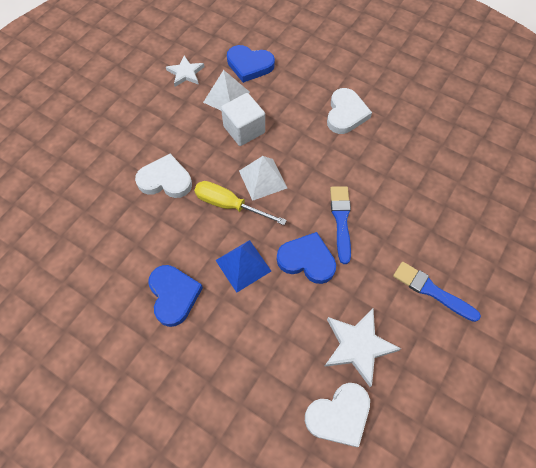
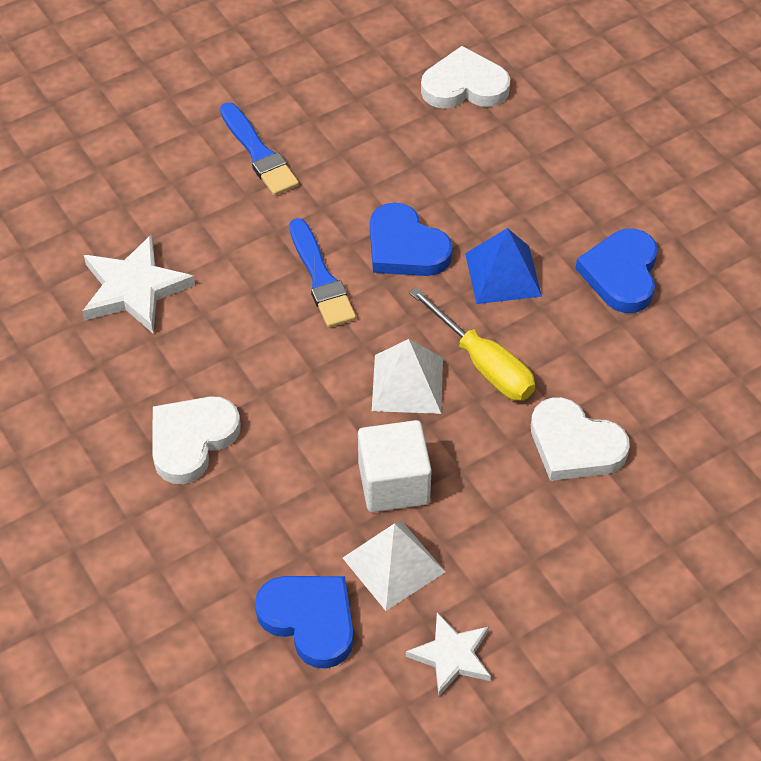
camera: 155 degrees left, 10 degrees down
white star [324,309,401,387] -> white star moved to [82,235,195,333]
blue brush [330,186,351,264] -> blue brush turned 45 degrees counterclockwise [289,218,356,328]

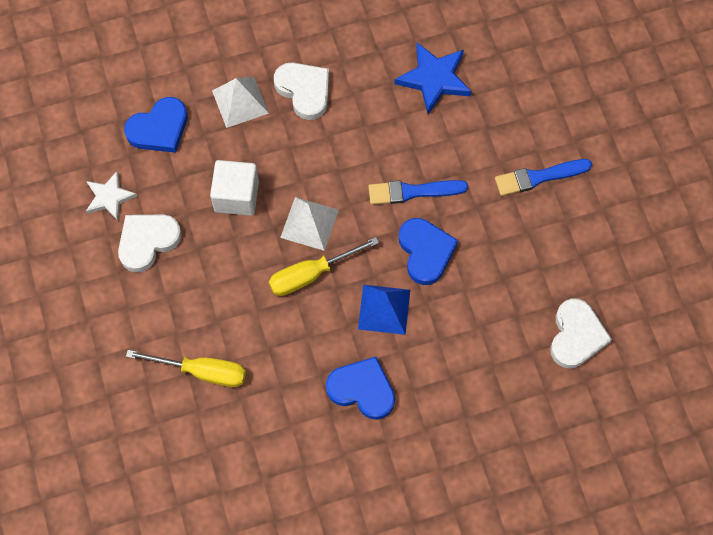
camera: 105 degrees right, 15 degrees up
white star [82,235,195,333] -> blue star [394,43,472,114]
white pyramid [343,520,445,611] -> white pyramid moved to [212,77,269,128]
blue heart [370,202,453,276] -> blue heart turned 105 degrees clockwise [399,218,458,285]
white heart [531,397,630,481] -> white heart moved to [118,215,182,273]
none -> yellow screwdriver [126,350,246,387]

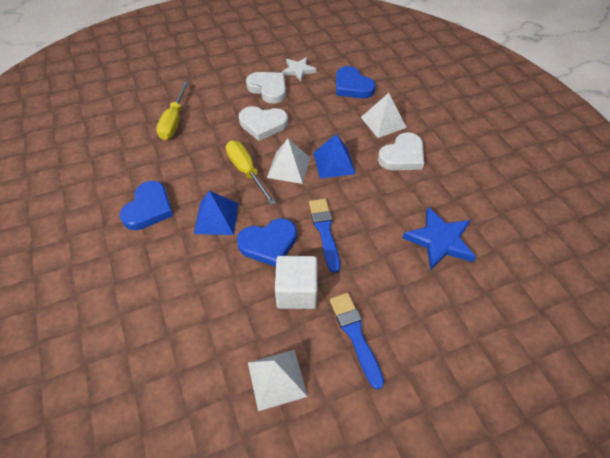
camera: 85 degrees right, 15 degrees down
white cube [210,160,259,216] -> white cube moved to [275,256,317,309]
white heart [550,298,612,368] -> white heart moved to [239,106,288,141]
none -> white pyramid [248,350,308,411]
none -> blue pyramid [314,134,356,179]

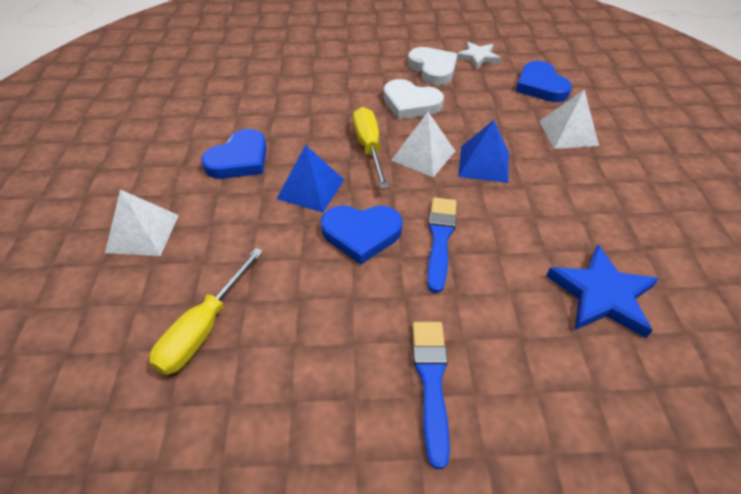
camera: 20 degrees right, 5 degrees down
yellow screwdriver [156,81,189,140] -> yellow screwdriver moved to [149,248,264,375]
white pyramid [248,350,308,411] -> white pyramid moved to [105,189,179,256]
white cube [275,256,317,309] -> none
white heart [378,132,424,170] -> none

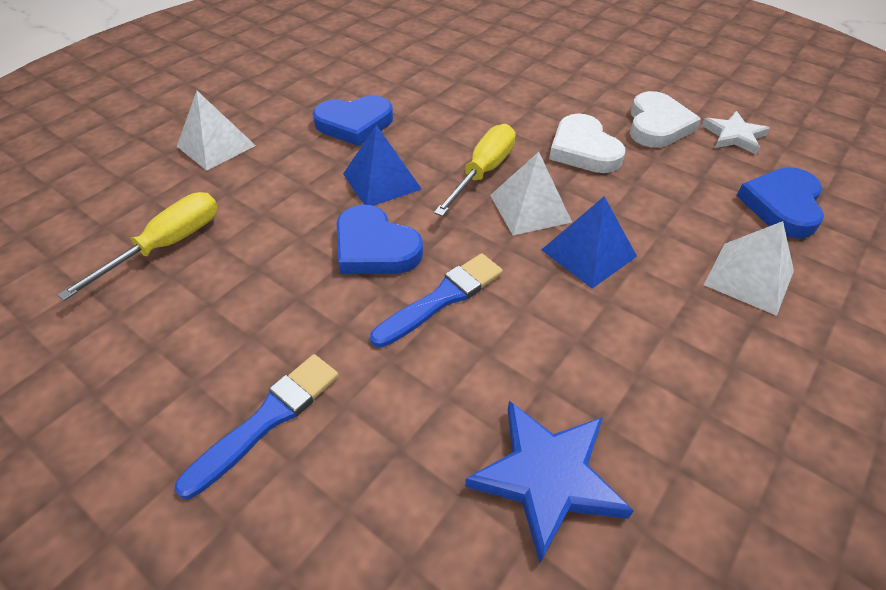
camera: 40 degrees right, 0 degrees up
yellow screwdriver [149,248,264,375] -> yellow screwdriver turned 150 degrees clockwise [57,192,218,301]

